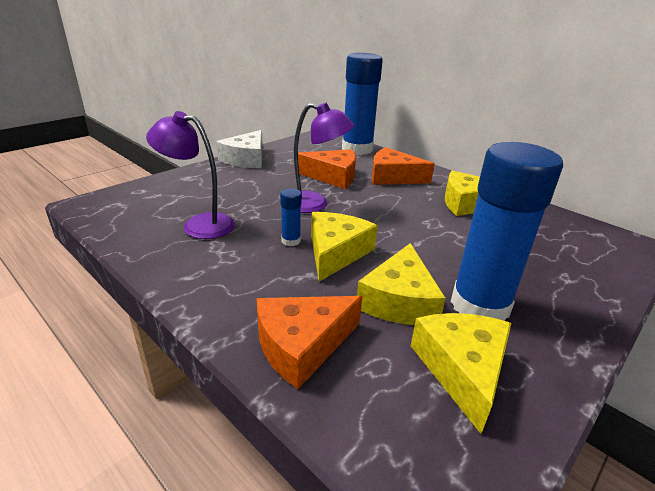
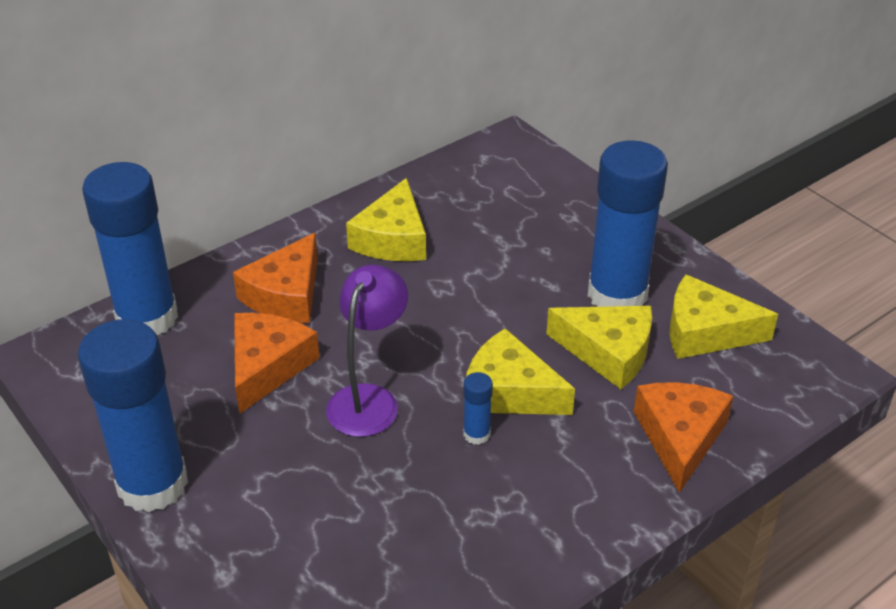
camera: 80 degrees left, 10 degrees up
purple lamp [146,111,235,239] -> none
white cheese [216,130,263,169] -> blue glue stick [78,319,188,512]
orange cheese [257,296,362,389] -> orange cheese turned 150 degrees counterclockwise [634,382,733,493]

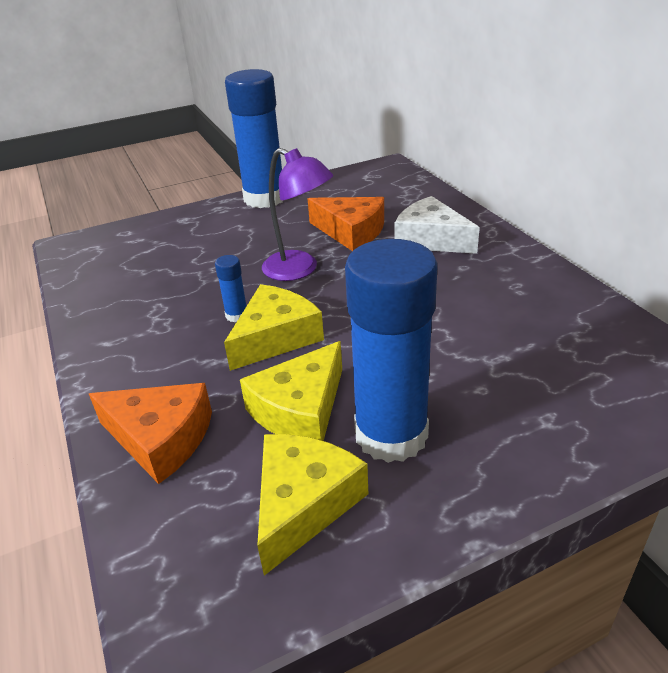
camera: 105 degrees right, 5 degrees down
blue glue stick [82,162,178,336] -> none
orange cheese [233,233,318,323] -> white cheese [395,196,480,254]
yellow cheese [346,178,426,261] -> none

